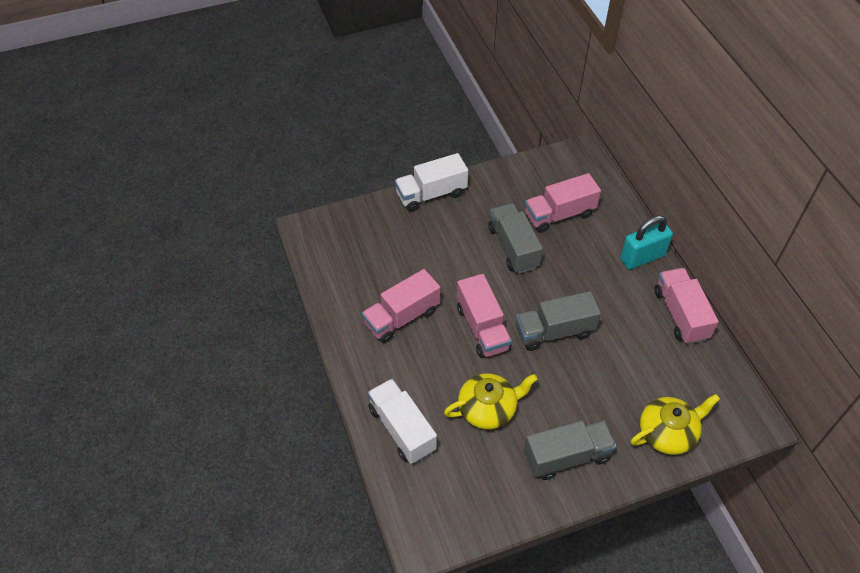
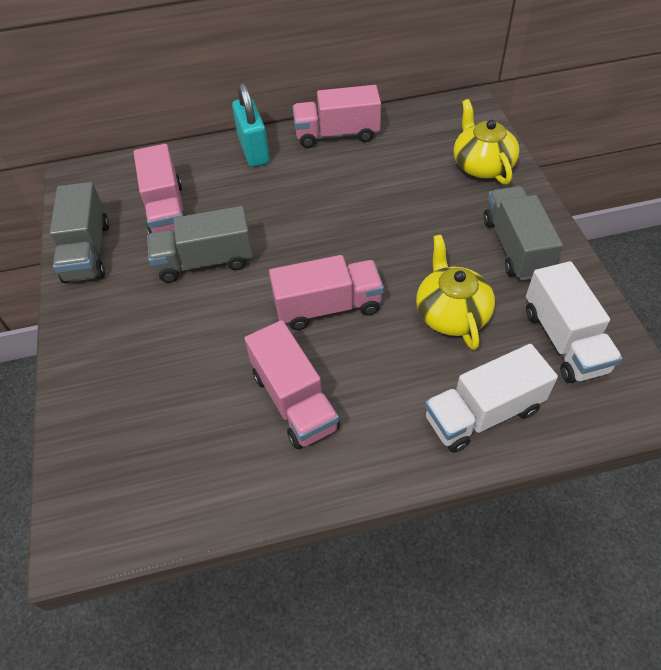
camera: 80 degrees left, 0 degrees up
white truck [395,153,468,212] -> white truck moved to [526,261,622,383]
grey truck [516,291,601,351] -> grey truck moved to [50,182,109,283]

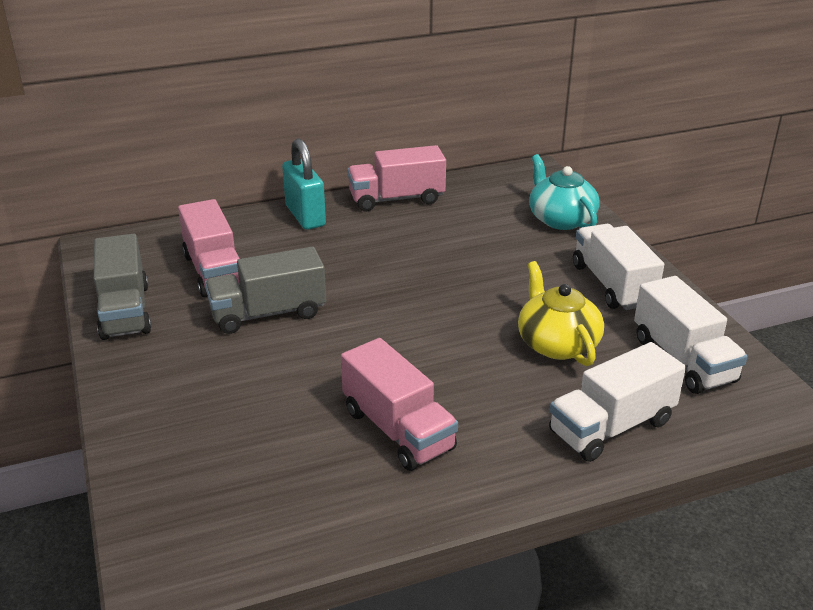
camera: 10 degrees left, 20 degrees down
pink truck [269,255,384,330] -> none
yellow teapot [454,99,520,184] -> turquoise teapot [529,154,600,230]
grey truck [483,186,563,280] -> white truck [573,224,664,310]

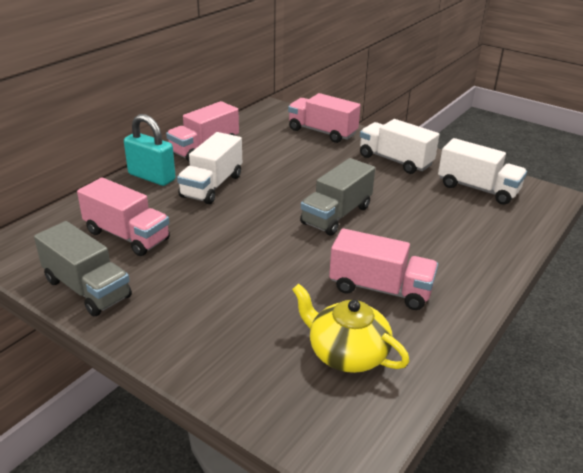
camera: 35 degrees left, 0 degrees up
grey truck [205,247,326,334] -> grey truck moved to [300,158,375,236]
yellow teapot [518,261,604,366] -> yellow teapot moved to [292,284,410,373]
turquoise teapot [529,154,600,230] -> pink truck [288,93,361,143]
white truck [549,342,686,462] -> white truck moved to [177,132,242,204]

